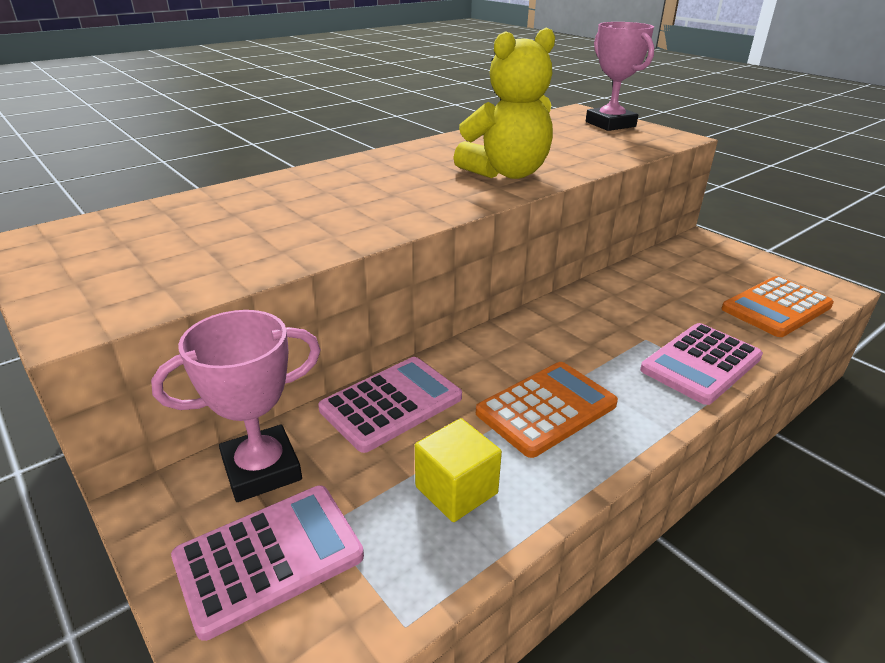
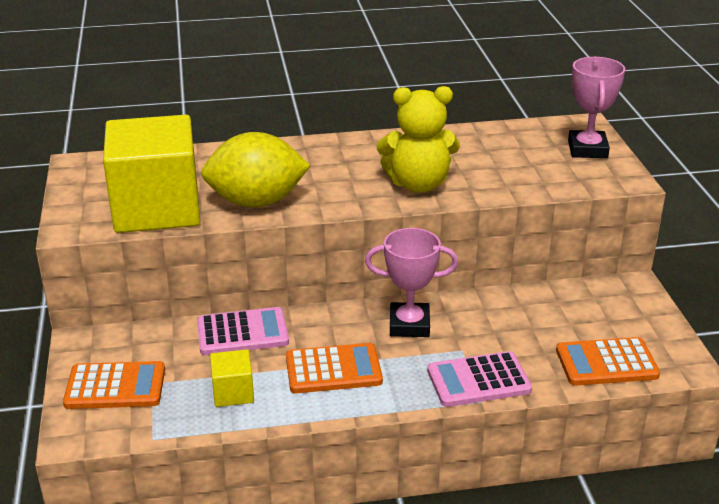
camera: 30 degrees right, 0 degrees up
pink trophy [151,310,321,502] -> pink trophy moved to [365,228,458,337]
pink calculator [171,485,364,641] -> orange calculator [63,361,165,409]
none -> yellow cube [103,115,200,233]
none -> yellow lemon [201,132,311,207]

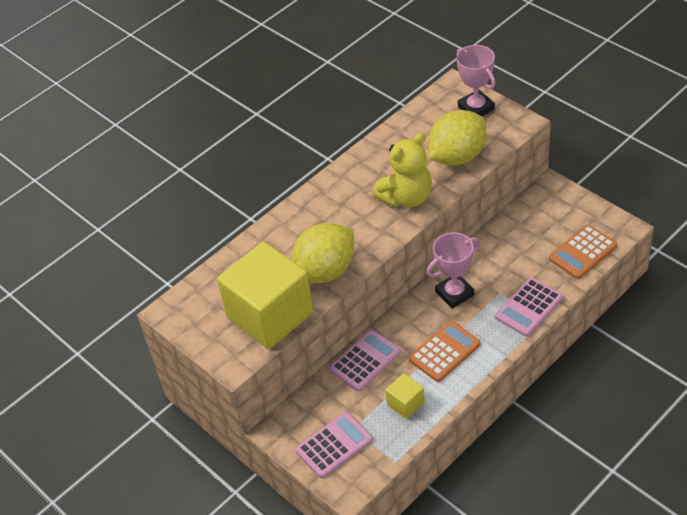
camera: 30 degrees left, 15 degrees up
orange calculator [63,361,165,409] -> pink calculator [295,412,373,478]
none -> yellow lemon [428,110,486,166]

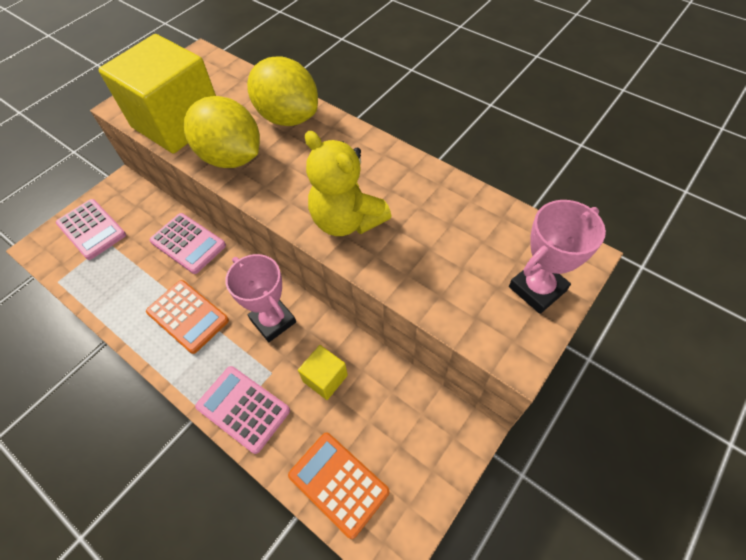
camera: 80 degrees right, 10 degrees up
yellow cube [386,373,425,419] -> yellow cube moved to [298,345,348,400]
yellow lemon [428,110,486,166] -> yellow lemon moved to [247,56,318,126]

